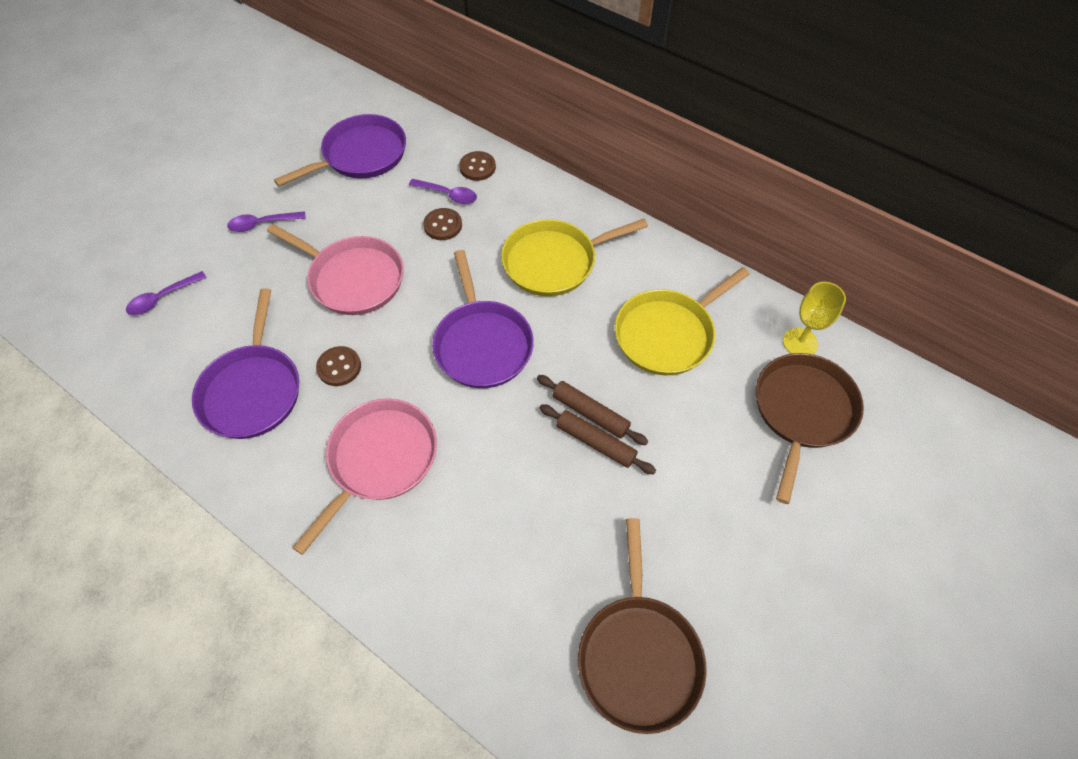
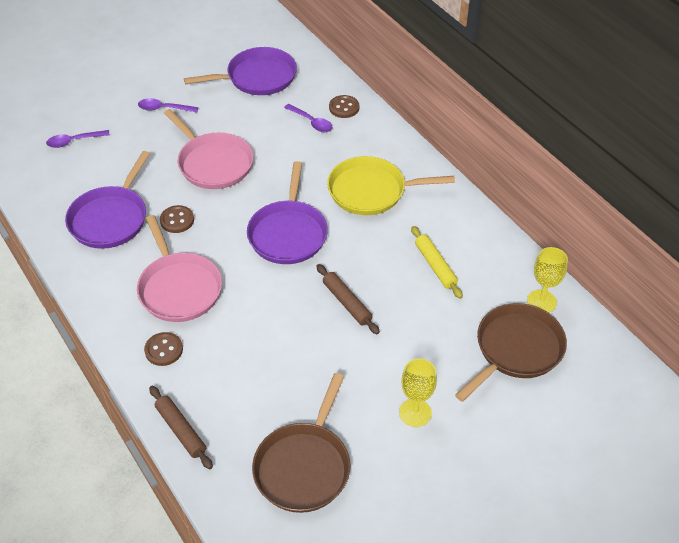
camera: 20 degrees right, 10 degrees down
pink pan [292,398,437,555] -> pink pan turned 105 degrees clockwise [137,215,222,322]
brown button [423,208,462,240] -> brown button moved to [144,332,183,366]
brown rolling pin [540,404,656,475] -> brown rolling pin moved to [149,386,213,469]
yellow pan [615,267,750,375] -> yellow rolling pin [411,226,463,299]
none -> yellow goblet [399,359,437,427]

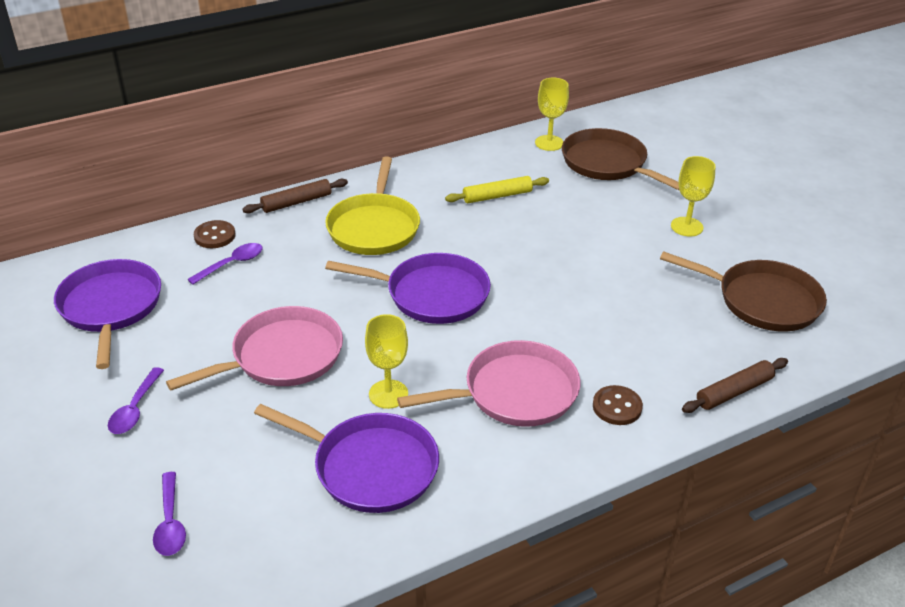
camera: 85 degrees left, 10 degrees down
brown button [160,205,194,233] -> yellow goblet [365,314,408,409]
brown rolling pin [316,264,380,334] -> brown rolling pin moved to [242,179,348,214]

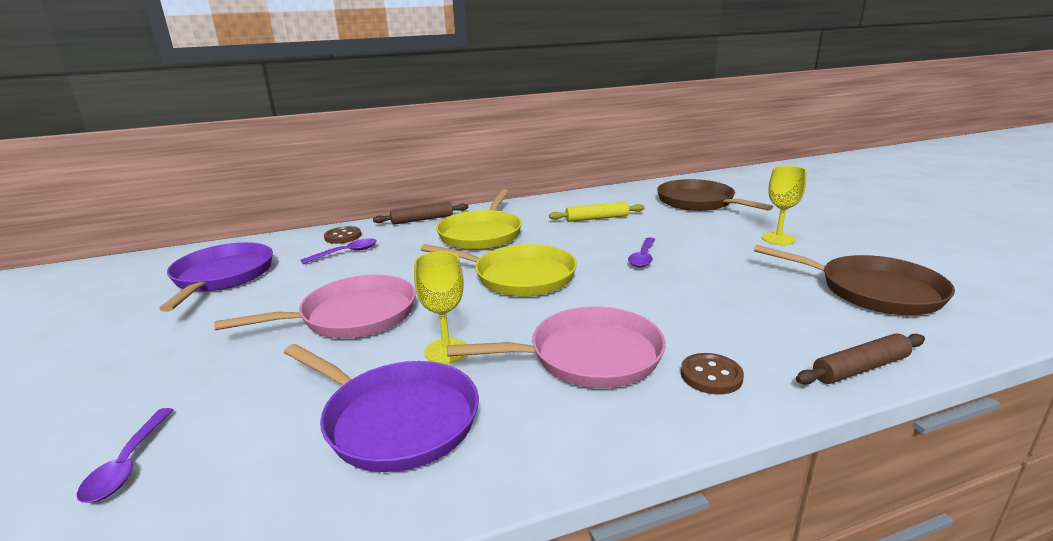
camera: 10 degrees right, 15 degrees down
purple spoon [108,367,164,434] -> purple spoon moved to [628,237,655,267]
purple pan [325,253,491,324] -> yellow pan [421,244,577,296]
yellow goblet [535,78,569,151] -> none

